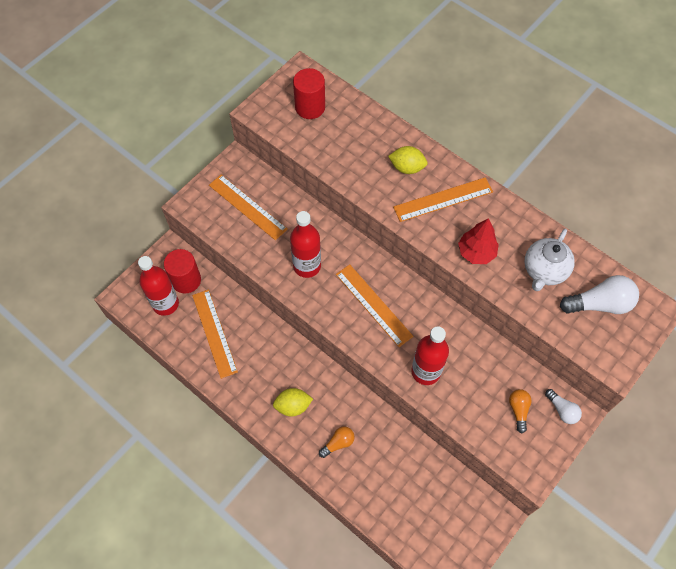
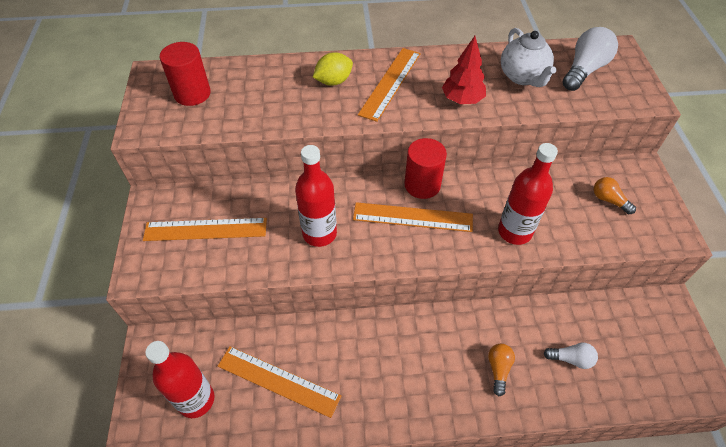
camera: 45 degrees left, 10 degrees down
red cylinder [164,249,201,294] -> red cylinder moved to [405,138,447,199]
yellow lemon [273,388,313,416] -> none
white light bulb [545,389,582,424] -> white light bulb moved to [544,342,598,369]

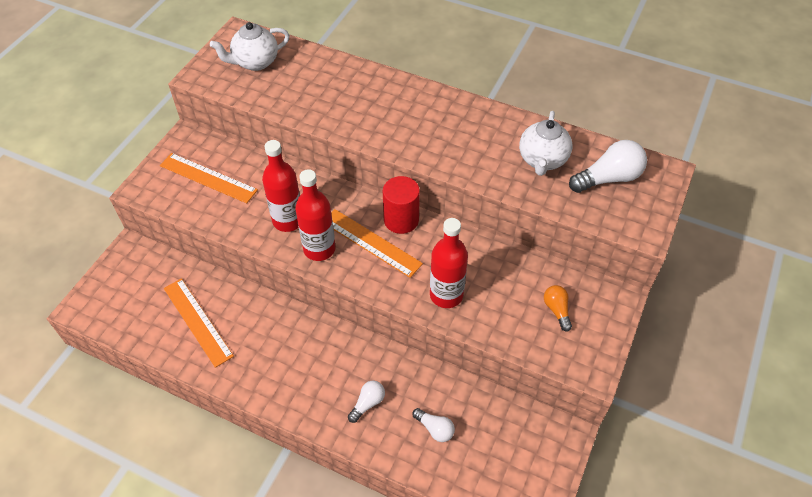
camera: 30 degrees right, 0 degrees up
red bottle [145,341,214,418] -> red bottle moved to [295,169,335,261]
red cylinder [160,42,211,106] -> white teapot [210,22,290,71]
yellow lemon [313,52,353,86] -> none
orange ruler [358,48,421,122] -> none
red tree [442,36,486,104] -> none
orange light bulb [488,344,515,396] -> white light bulb [348,381,385,423]

